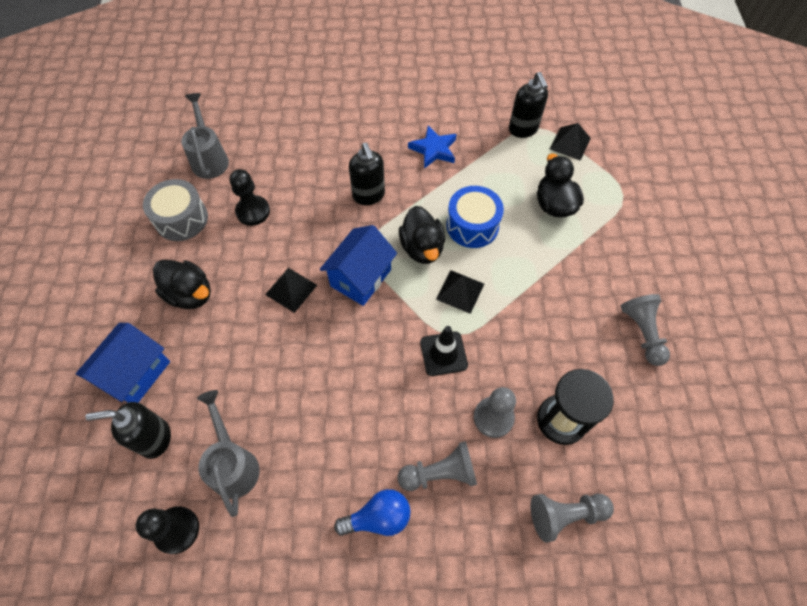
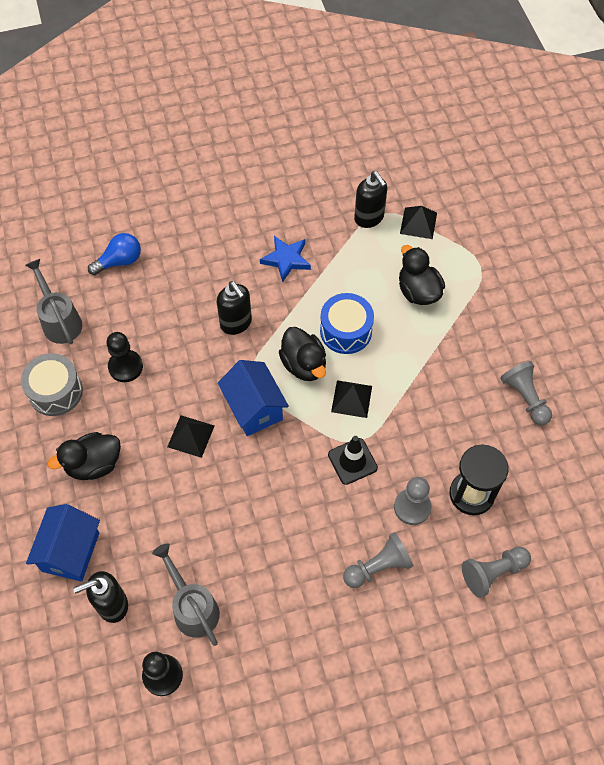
camera: 15 degrees left, 0 degrees up
black duck [153,260,211,309] -> black duck turned 135 degrees clockwise [48,432,121,480]
blue house [320,225,397,306] -> blue house turned 45 degrees counterclockwise [218,360,289,436]
blue light bulb [334,489,410,536] -> blue light bulb moved to [88,233,141,275]

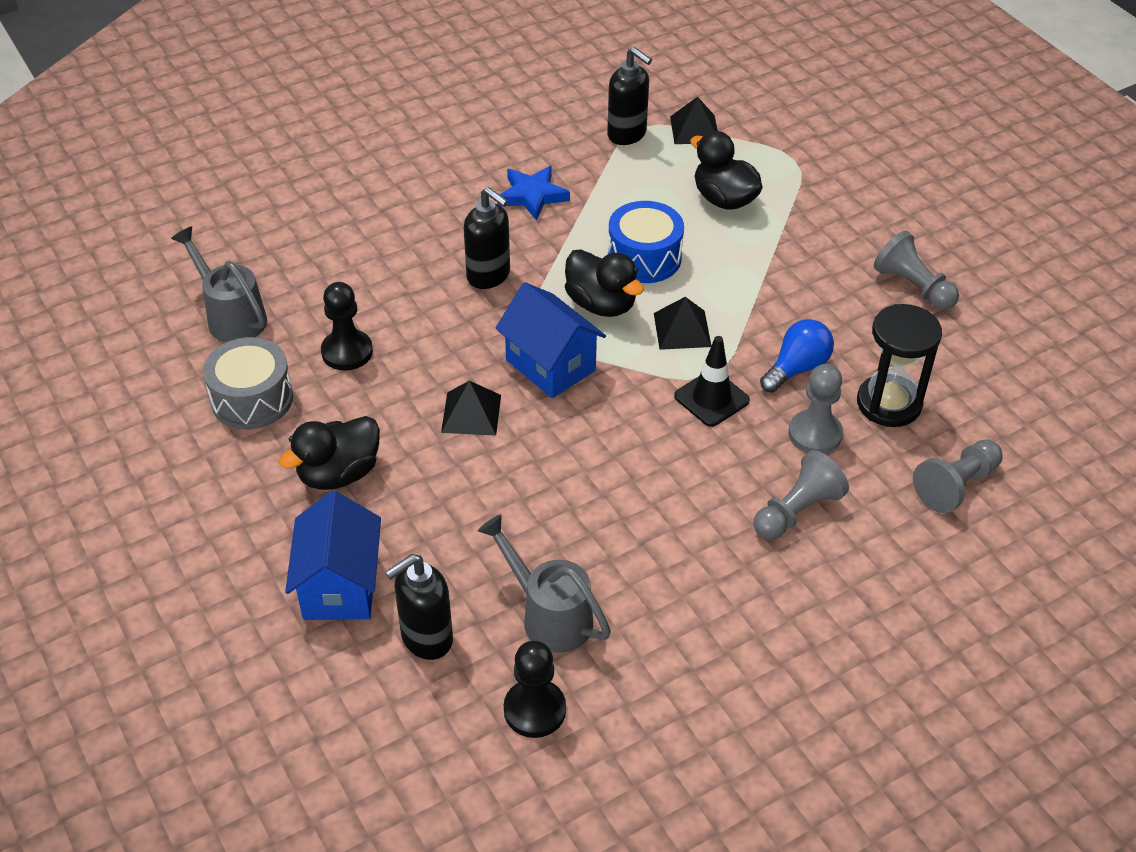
camera: 15 degrees left, 15 degrees down
blue light bulb [88,233,141,275] -> blue light bulb moved to [760,319,834,393]

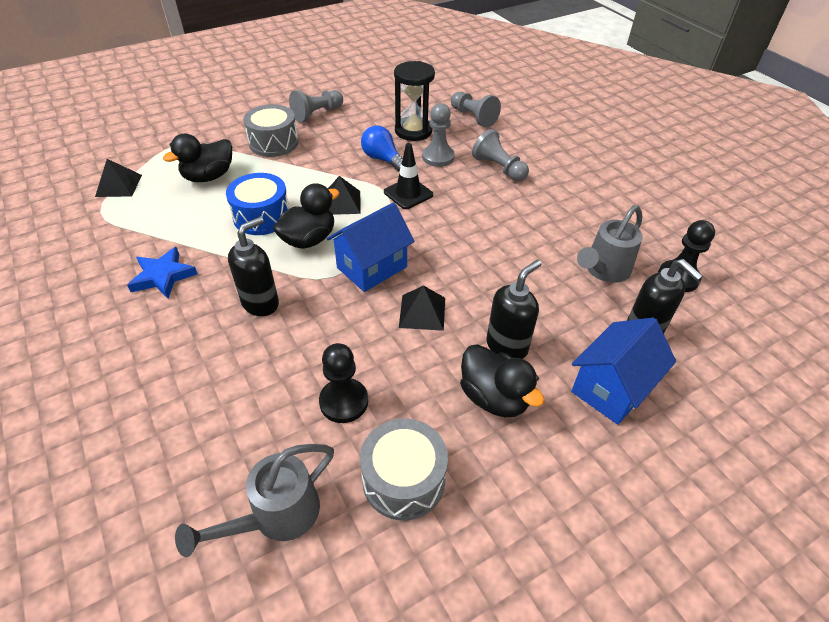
camera: 90 degrees left, 0 degrees up
blue house [285,491,381,620] -> blue house turned 45 degrees counterclockwise [571,318,676,425]
black soap dispenser [607,47,652,145] -> black soap dispenser moved to [487,260,541,359]
none -> grey drum [243,104,299,157]

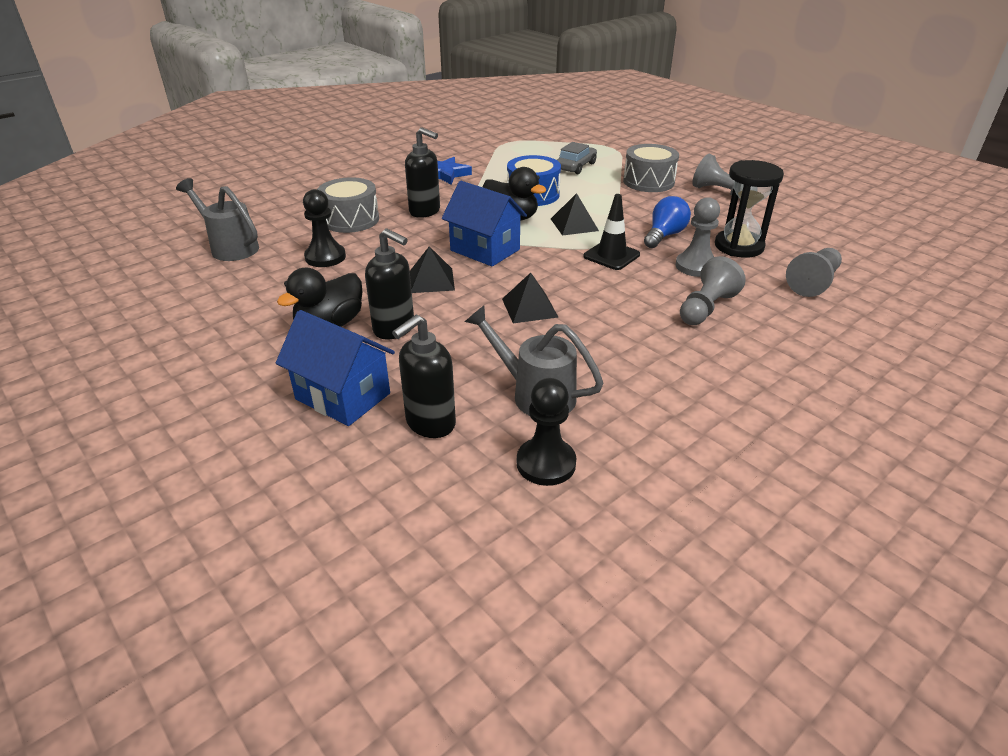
camera: 80 degrees right, 10 degrees down
black pyramid [95,159,142,197] -> black pyramid moved to [502,273,558,323]
black duck [163,134,232,182] -> grey car [557,142,597,174]
grey drum [360,418,448,520] -> grey drum moved to [317,177,379,233]

